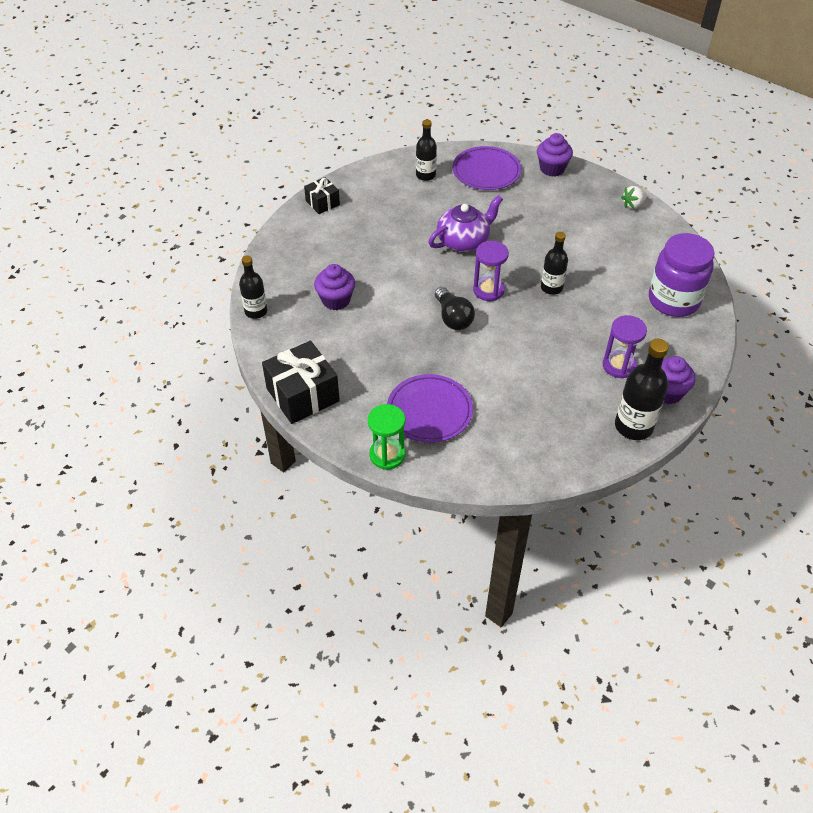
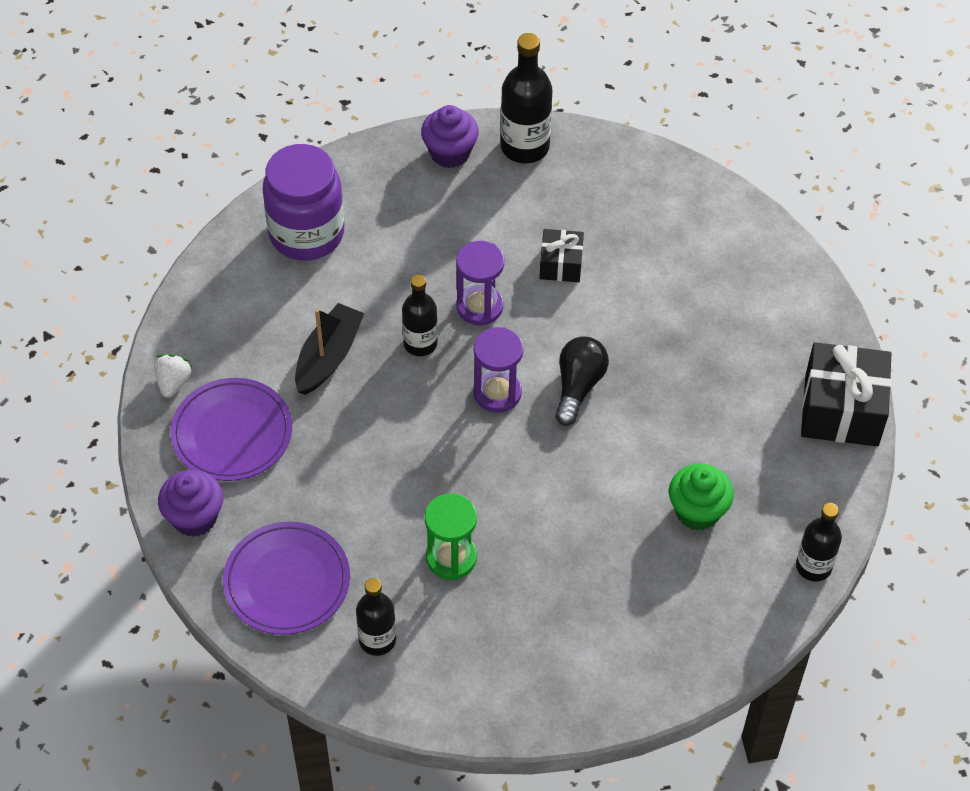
camera: 140 degrees left, 5 degrees up
black gift [304,177,340,214] -> black gift moved to [539,229,584,282]
purple cupcake [314,264,355,310] -> green cupcake [669,464,734,531]
green hourglass [368,404,405,470] -> green hourglass moved to [425,493,477,580]
purple plate [387,374,473,443] -> purple plate moved to [171,378,292,481]
purple teapot [428,195,503,252] -> none
purple hourglass [603,315,647,379] -> purple hourglass moved to [456,241,504,325]
white strawberry [621,186,647,209] -> white strawberry turned 90 degrees counterclockwise [154,354,193,398]
none -> black boat [295,303,364,395]

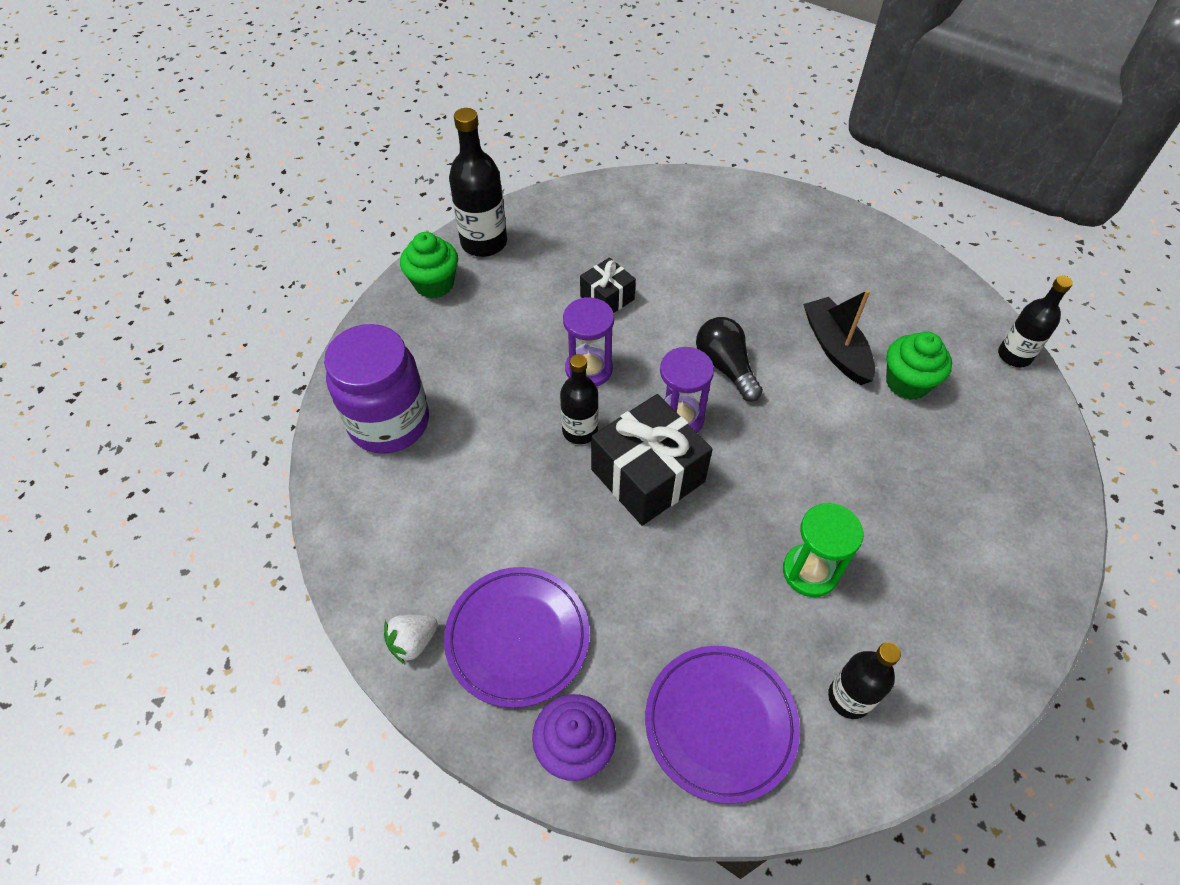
camera: 45 degrees left, 0 degrees up
white strawberry [154,354,193,398] -> white strawberry turned 90 degrees counterclockwise [384,615,438,665]
black boat [295,303,364,395] -> black boat moved to [803,290,875,385]
purple cupcake [421,105,479,168] -> green cupcake [400,232,458,298]
black gift [801,342,892,447] -> black gift moved to [591,394,713,526]

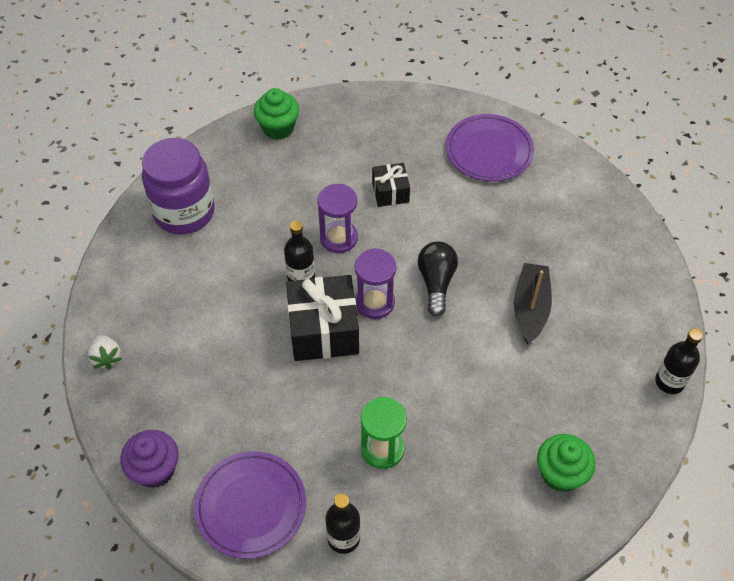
camera: 30 degrees right, 0 degrees up
white strawberry [384,615,438,665] -> white strawberry turned 105 degrees counterclockwise [88,335,122,369]
purple plate [444,567,590,708] -> purple plate moved to [446,114,534,181]
black bottle [449,108,507,257] -> none
green cupcake [886,331,952,400] -> green cupcake moved to [537,434,596,492]

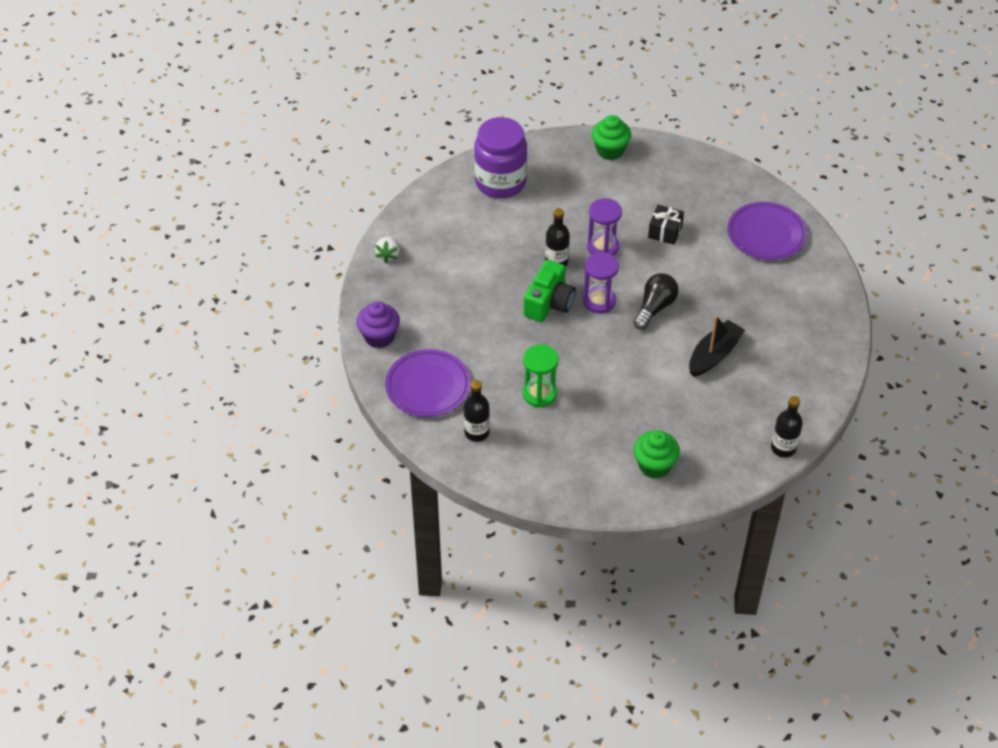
camera: 30 degrees right, 5 degrees down
black gift [286,275,359,361] -> green camera [523,260,576,322]

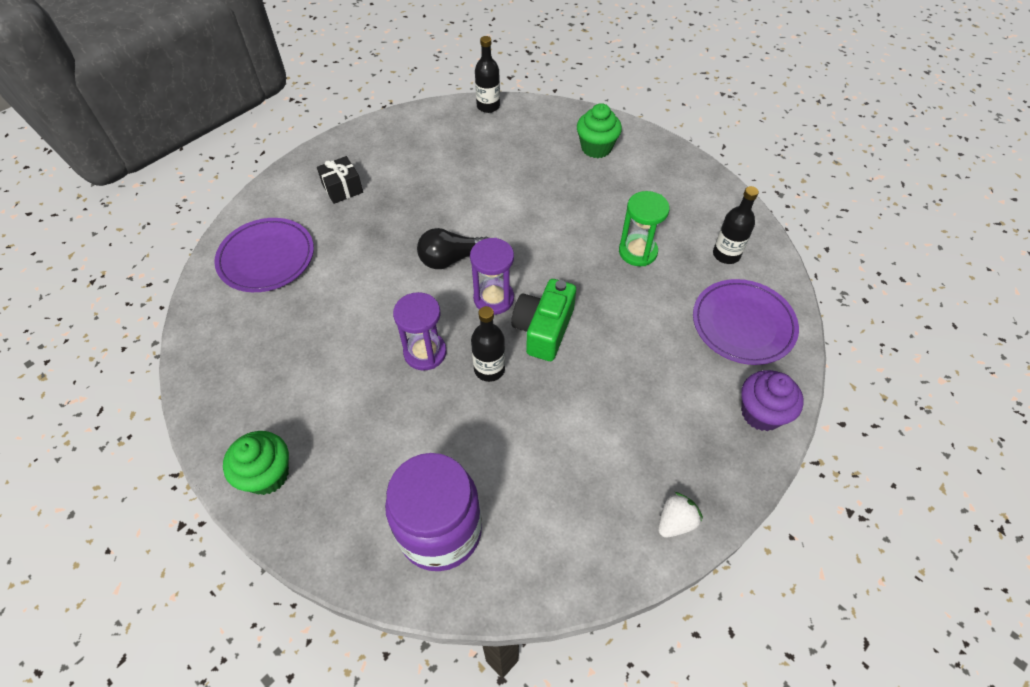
camera: 140 degrees left, 5 degrees up
green camera [523,260,576,322] -> green camera turned 45 degrees counterclockwise [511,279,576,361]
black gift [648,205,684,245] -> black gift moved to [317,156,363,204]
black boat [689,315,745,377] -> none

